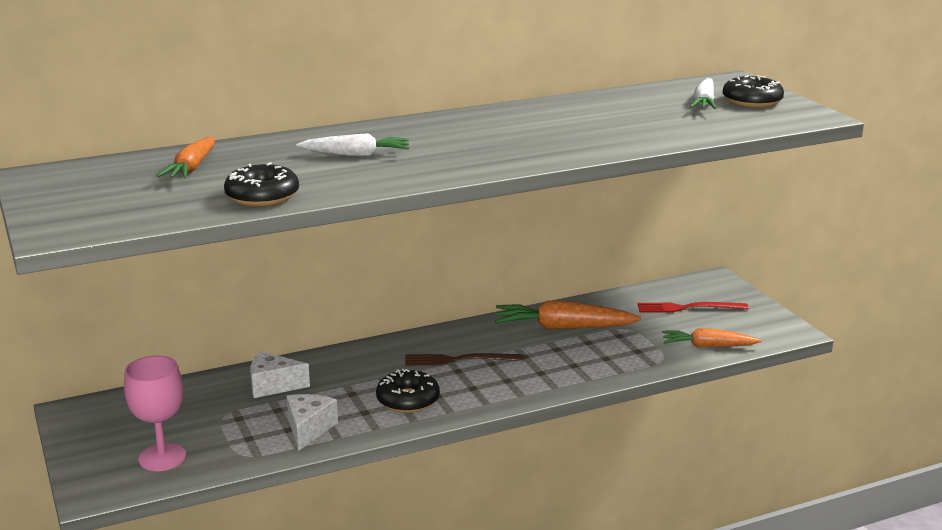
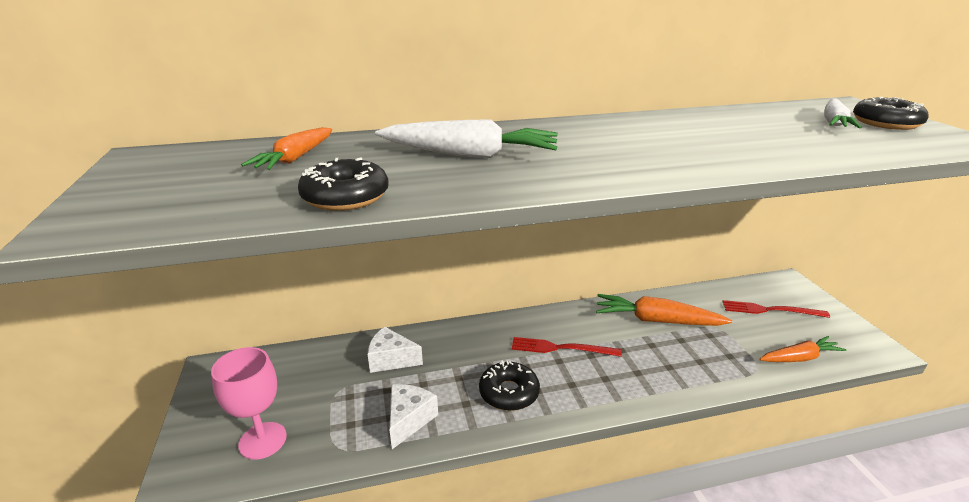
camera: 10 degrees right, 5 degrees up
white carrot [296,133,409,156] -> white carrot [375,119,558,158], size x1.53
brown fork [405,353,524,366] -> red fork [512,337,622,357]
orange carrot [662,328,762,348] -> orange carrot turned 150 degrees clockwise [759,336,847,362]

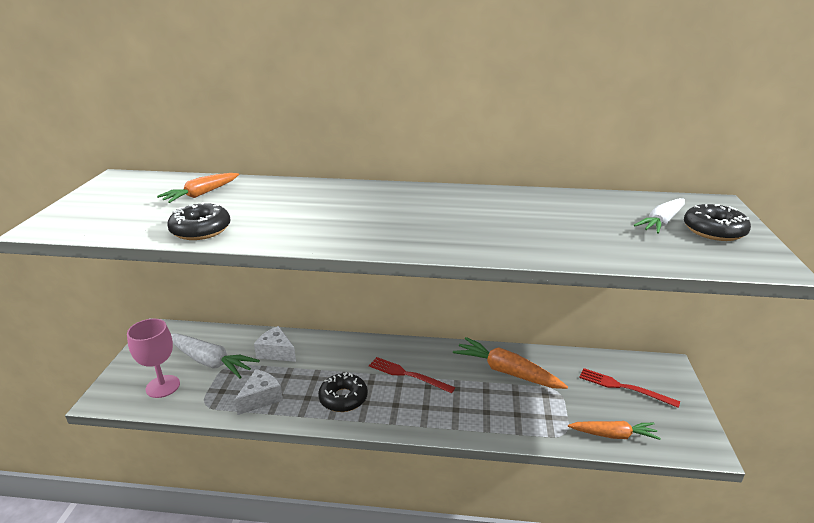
camera: 20 degrees right, 0 degrees up
white carrot [375,119,558,158] -> white carrot moved to [171,333,260,378]

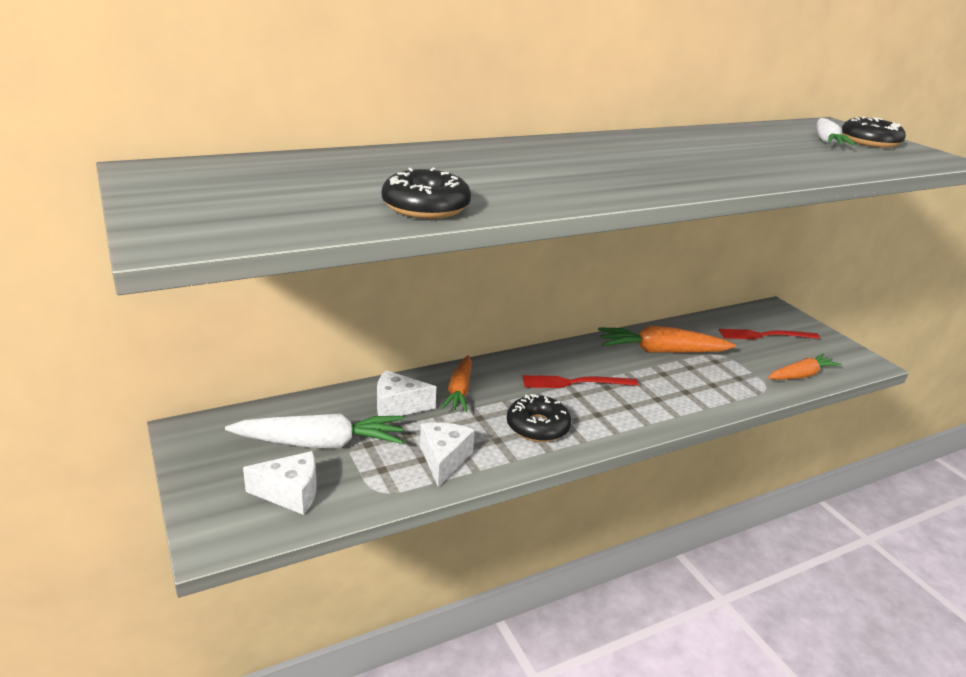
camera: 35 degrees left, 0 degrees up
pink goblet [127,319,180,398] -> white cheese [243,451,317,515]
orange carrot [157,173,239,203] -> orange carrot moved to [441,355,472,412]

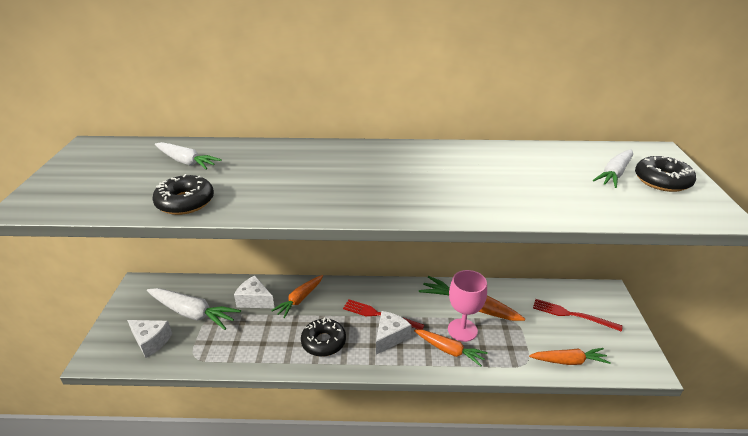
camera: 30 degrees right, 5 degrees up
white cheese [420,422,475,487] -> white cheese moved to [376,311,411,354]
none -> white carrot [155,142,222,170]
none -> orange carrot [414,329,488,366]
none -> pink goblet [448,270,487,342]

